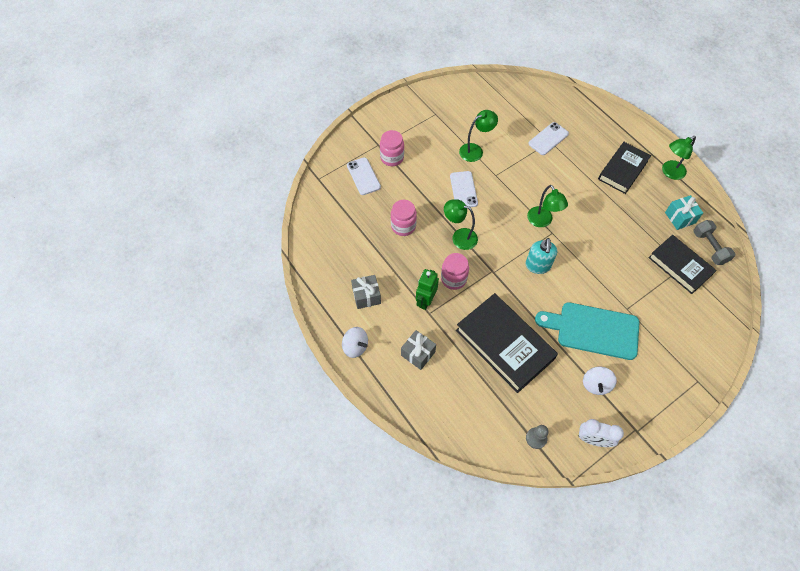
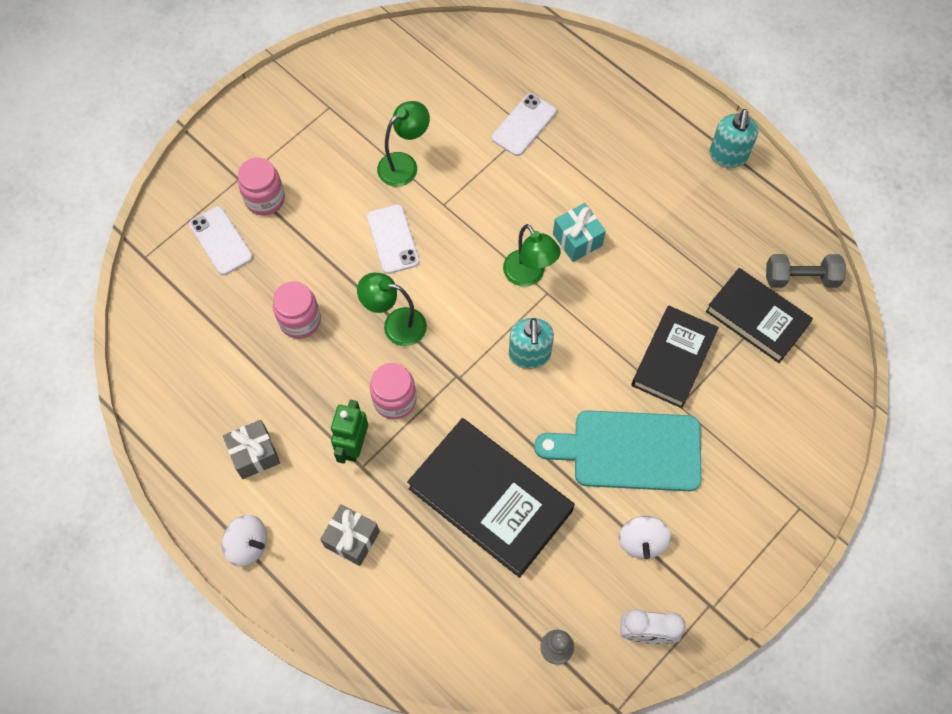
camera: 10 degrees left, 5 degrees up
black book [598,142,651,194] -> black book moved to [631,306,719,408]
green lamp [662,136,696,180] -> turquoise soap dispenser [709,109,758,168]
turquoise gift [665,195,703,230] -> turquoise gift moved to [553,203,606,262]
grey dumbbell [693,220,735,265] -> grey dumbbell turned 60 degrees counterclockwise [766,254,846,288]

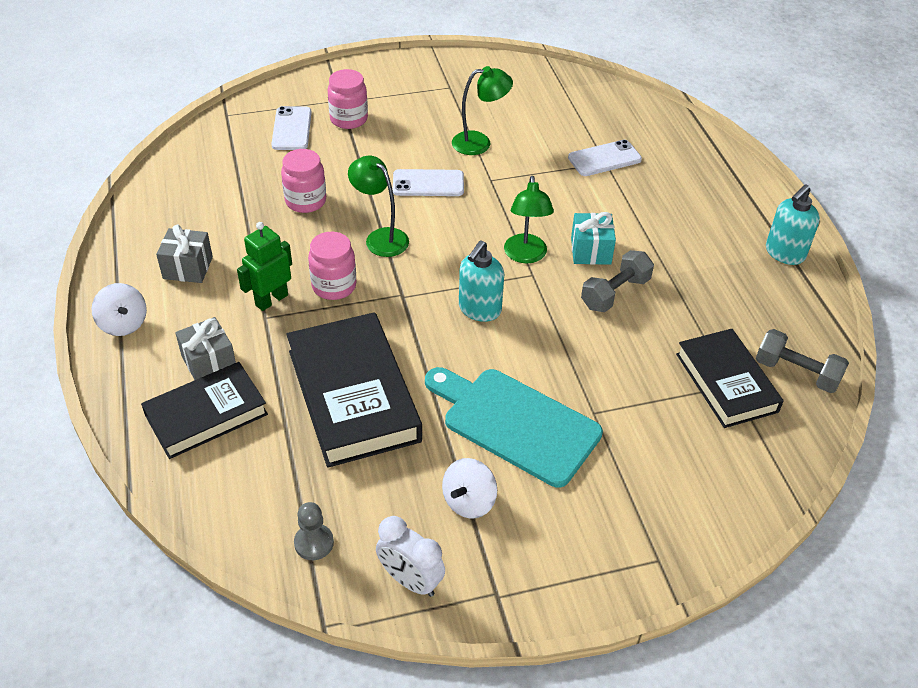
camera: 30 degrees right, 20 degrees down
white phone [367,204,419,274] -> white phone turned 75 degrees clockwise [393,169,464,196]
black book [631,306,719,408] -> black book moved to [141,362,268,459]
none -> grey dumbbell [581,250,654,312]

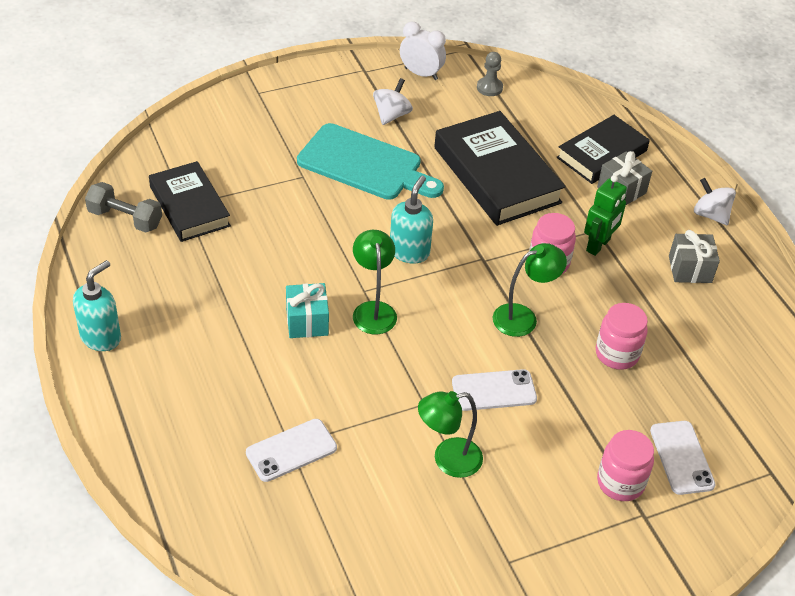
camera: 170 degrees right, 0 degrees up
green lamp [348,156,409,257] -> green lamp turned 60 degrees counterclockwise [493,243,567,337]
grey dumbbell [581,250,654,312] -> none

